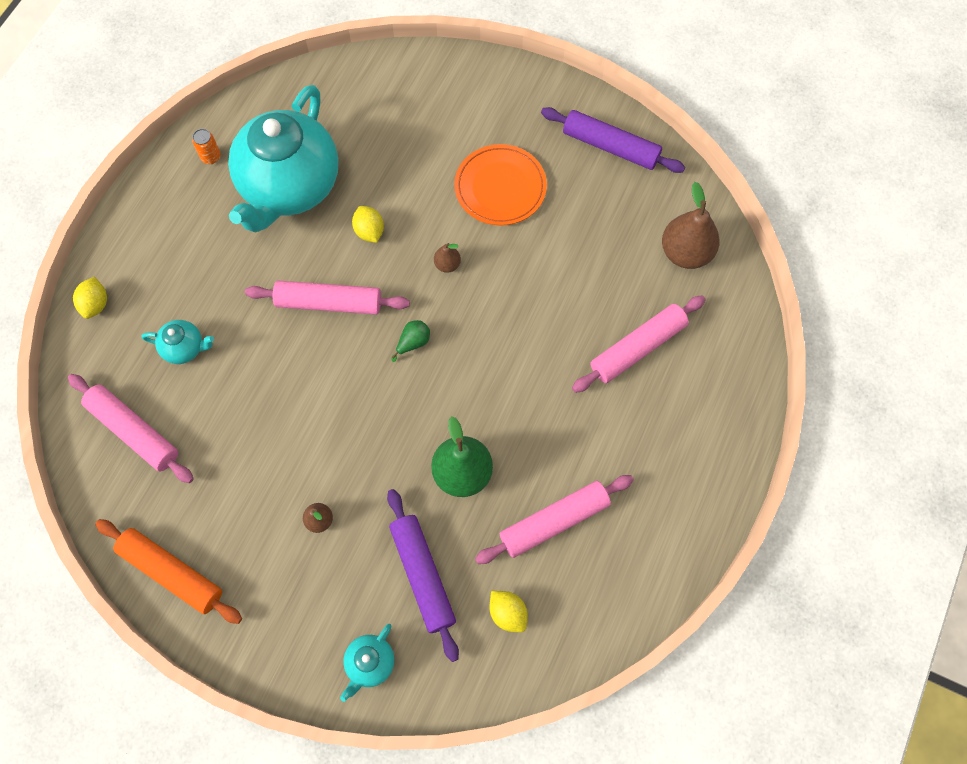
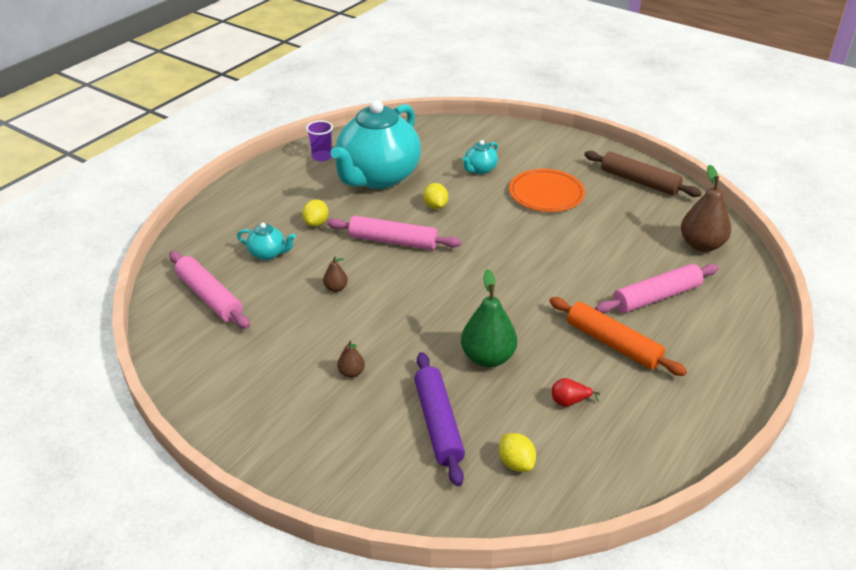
camera: 10 degrees right, 30 degrees down
yellow lemon [73,277,107,319] -> yellow lemon moved to [302,199,329,227]
orange rolling pin [95,519,242,624] -> orange rolling pin moved to [549,297,687,376]
orange can [192,129,221,164] -> purple cup [306,121,333,162]
turquoise teapot [340,624,394,702] -> turquoise teapot moved to [462,140,498,174]
green pear [392,320,430,362] -> none
brown pear [434,243,461,273] -> brown pear moved to [323,256,348,292]
pink rolling pin [475,475,634,564] -> red pear [552,378,600,407]
purple rolling pin [541,107,685,173] -> brown rolling pin [584,151,702,197]

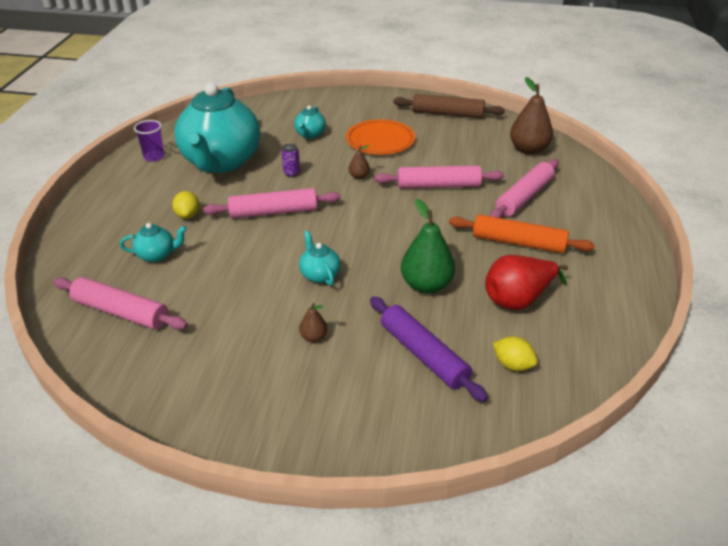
camera: 25 degrees left, 0 degrees up
brown pear [323,256,348,292] -> brown pear moved to [349,145,370,179]
yellow lemon [423,183,448,209] -> purple can [282,144,300,177]
red pear [552,378,600,407] -> red pear [485,255,568,310], size x2.07
none -> turquoise teapot [299,231,341,286]
none -> pink rolling pin [375,165,504,189]

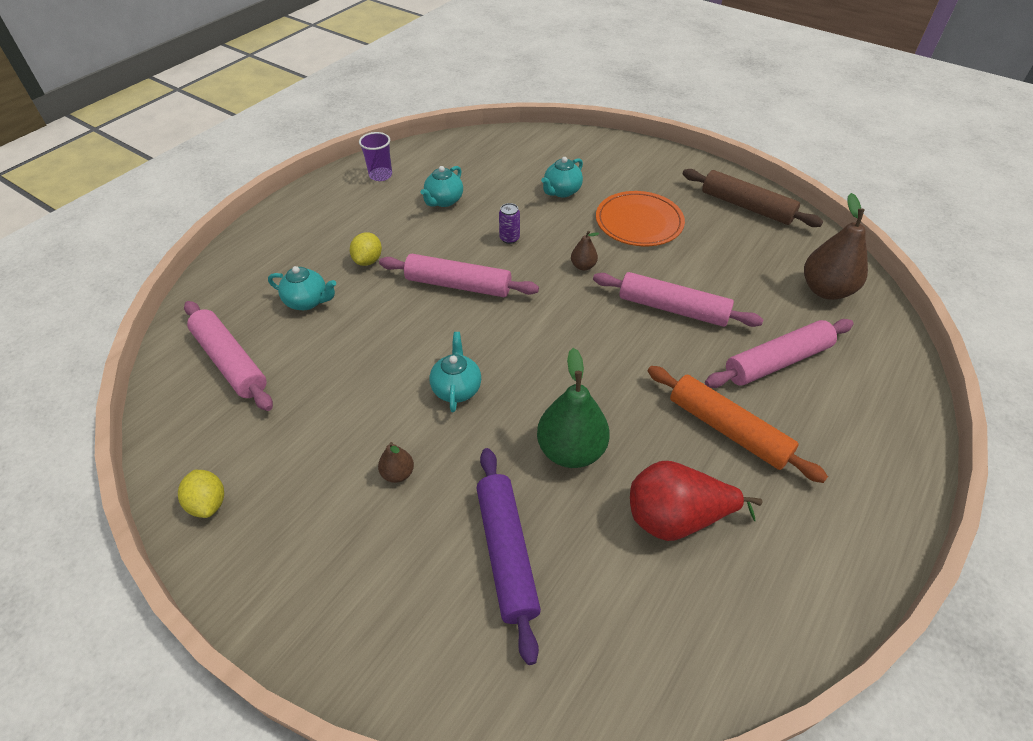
camera: 25 degrees right, 10 degrees up
turquoise teapot [174,83,260,173] -> turquoise teapot [421,166,463,207], size x0.40
yellow lemon [493,336,538,371] -> yellow lemon moved to [178,470,224,518]

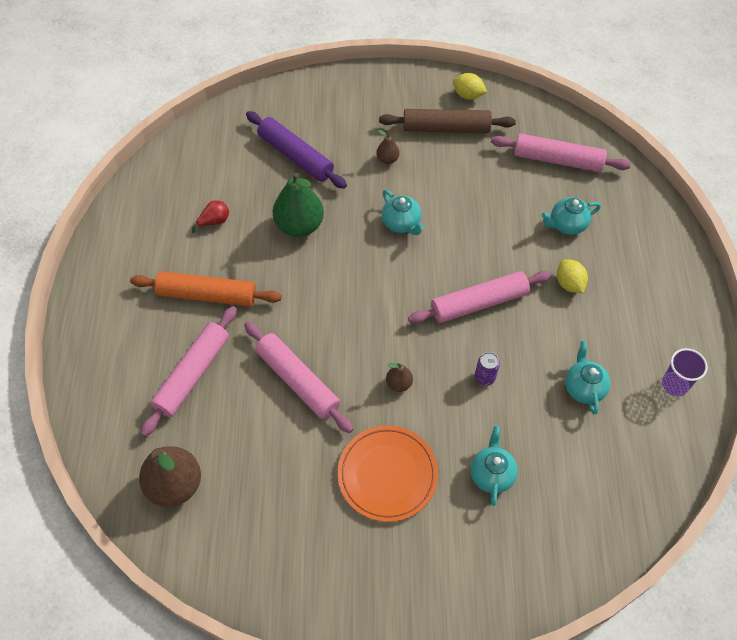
camera: 145 degrees right, 10 degrees up
pink rolling pin [593,272,764,327] -> pink rolling pin turned 60 degrees clockwise [244,322,354,433]
red pear [630,461,763,541] -> red pear [191,200,229,234], size x0.48
brown rolling pin [683,169,823,227] -> brown rolling pin moved to [379,109,516,133]

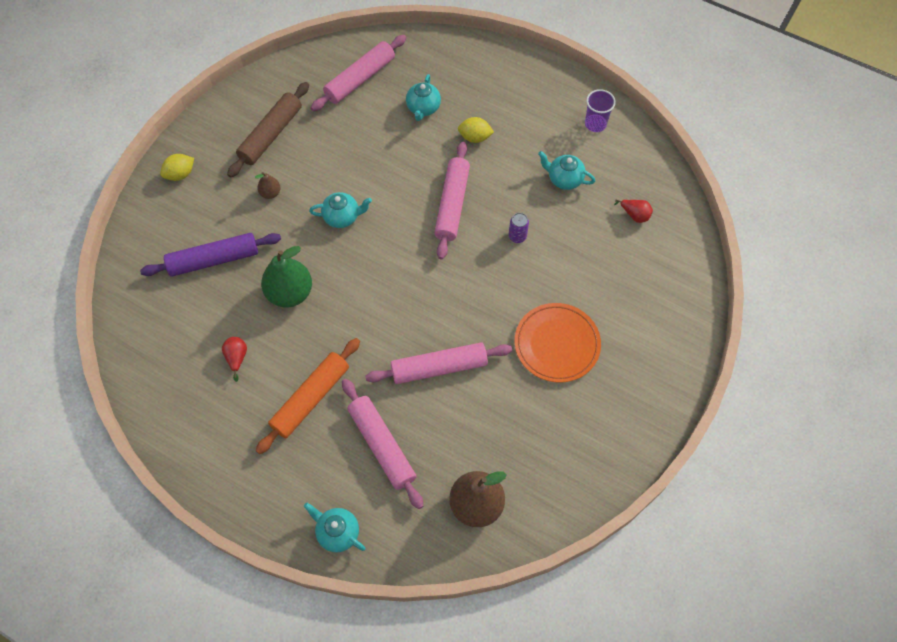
camera: 60 degrees left, 5 degrees up
brown pear [386,363,413,392] -> none
yellow lemon [453,73,487,100] -> yellow lemon moved to [160,154,194,181]
turquoise teapot [471,425,518,506] -> turquoise teapot moved to [304,503,366,552]
none -> red pear [614,199,653,223]

